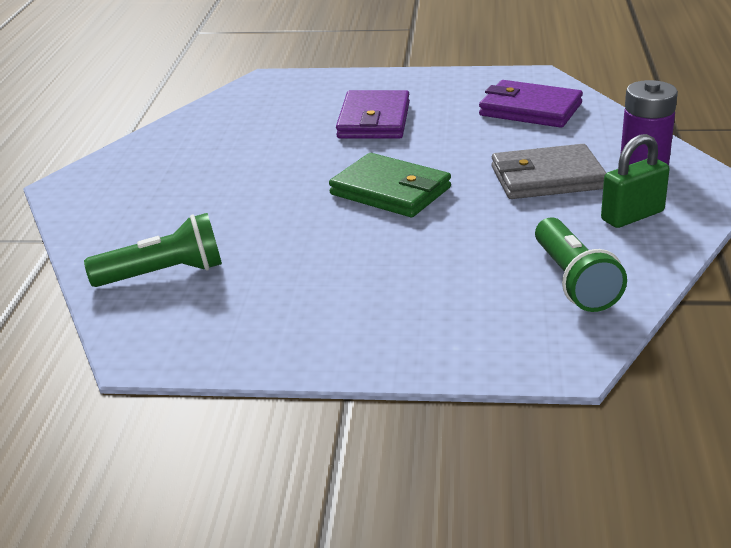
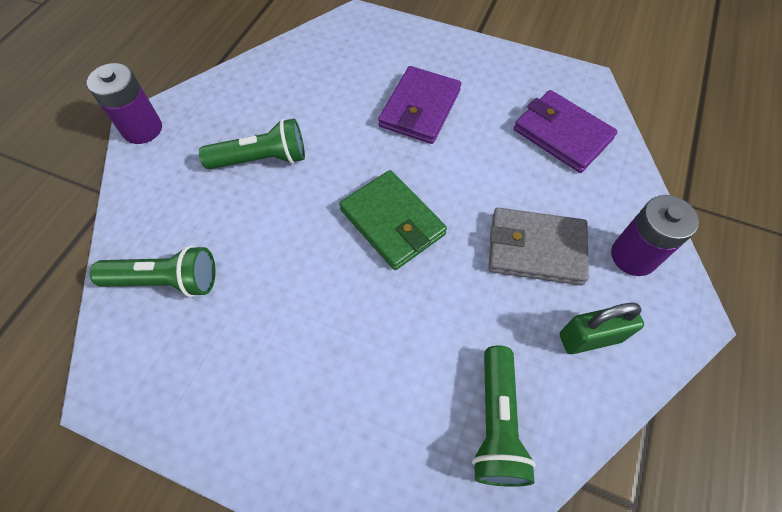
camera: 15 degrees right, 30 degrees up
none -> purple battery [87,63,162,144]
none -> green flashlight [199,118,305,169]

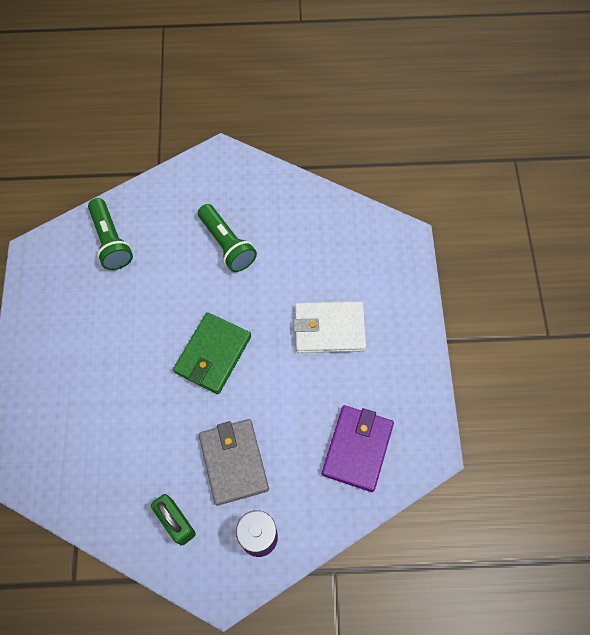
camera: 65 degrees right, 5 degrees up
purple battery [87,63,162,144] -> none
purple wallet [378,66,461,144] -> white wallet [294,301,366,353]
green flashlight [472,346,536,487] -> none

